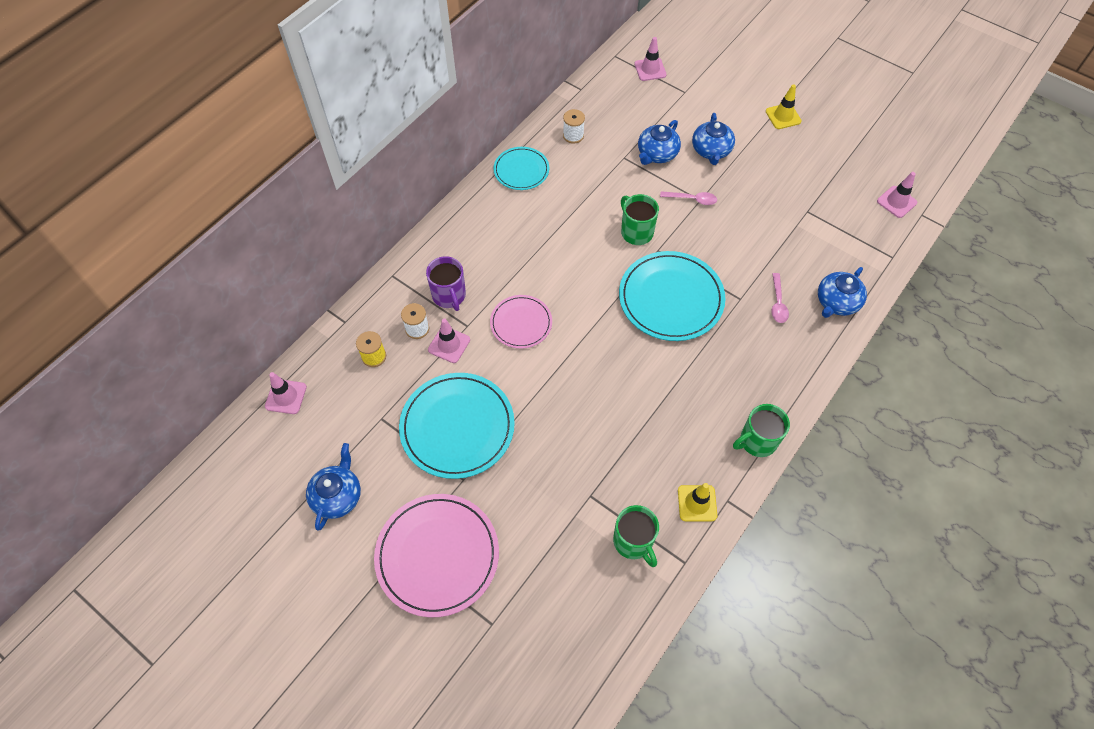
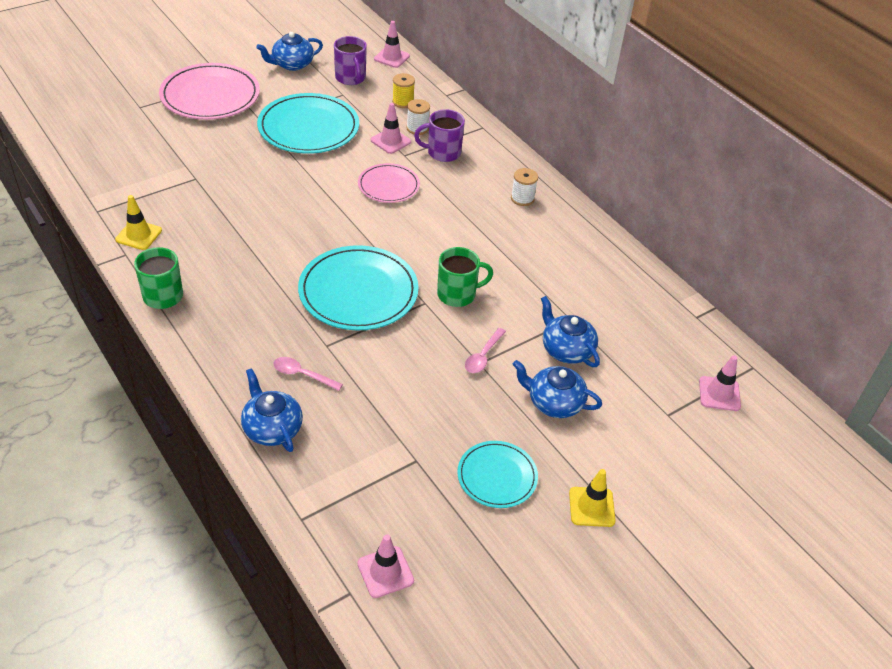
camera: 105 degrees right, 15 degrees down
blue teapot [306,443,361,530] -> blue teapot turned 120 degrees clockwise [256,32,323,71]
turquoise plate [493,147,549,190] -> turquoise plate moved to [457,441,538,508]
white spool [563,109,585,144] -> white spool moved to [511,168,538,206]
green mug [613,505,659,567] -> none
none -> purple mug [334,36,367,85]

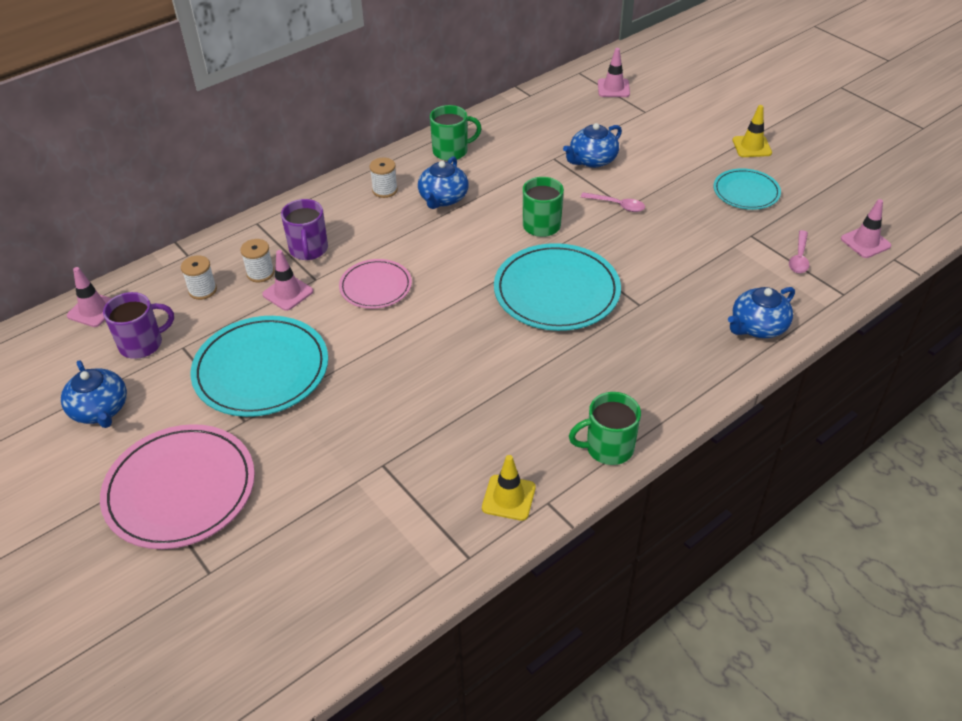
camera: 90 degrees left, 0 degrees up
pink spoon [273,357,343,391] -> pink spoon moved to [789,230,809,273]
yellow spool [392,73,415,108] -> white spool [181,255,217,300]
blue teapot [513,360,602,418] -> blue teapot moved to [418,156,469,209]
none -> green mug [430,105,482,161]

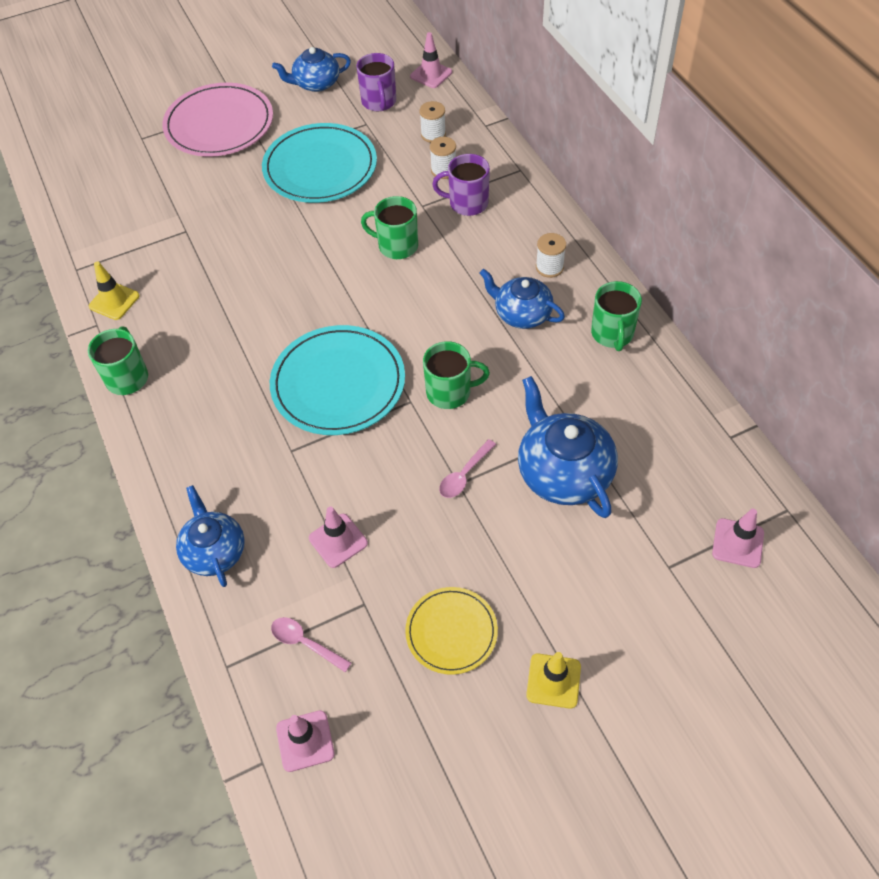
camera: 105 degrees right, 10 degrees up
pink traffic cone [262,250,313,311] -> pink traffic cone moved to [309,507,368,568]
pink plate [339,259,412,309] -> green mug [361,196,418,259]
blue teapot [563,123,622,168] -> blue teapot [518,376,618,518], size x1.51
turquoise plate [713,168,781,210] -> yellow plate [405,587,498,675]

